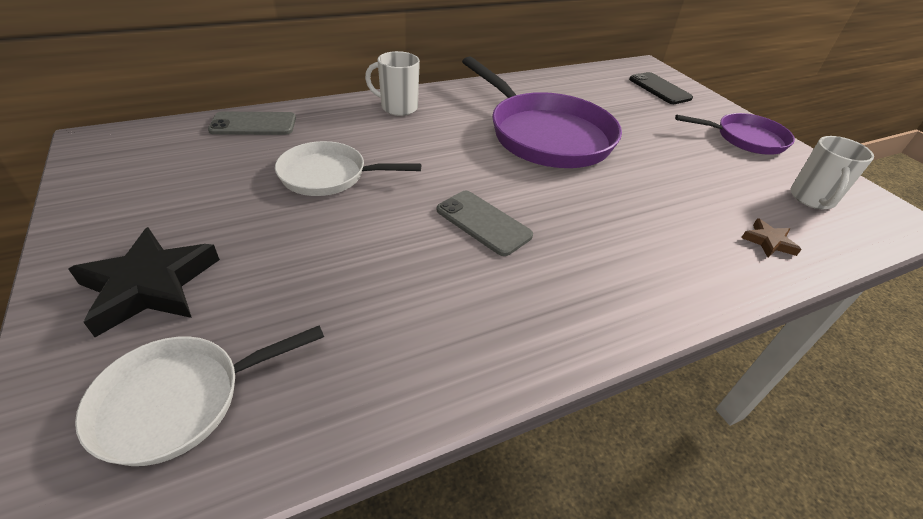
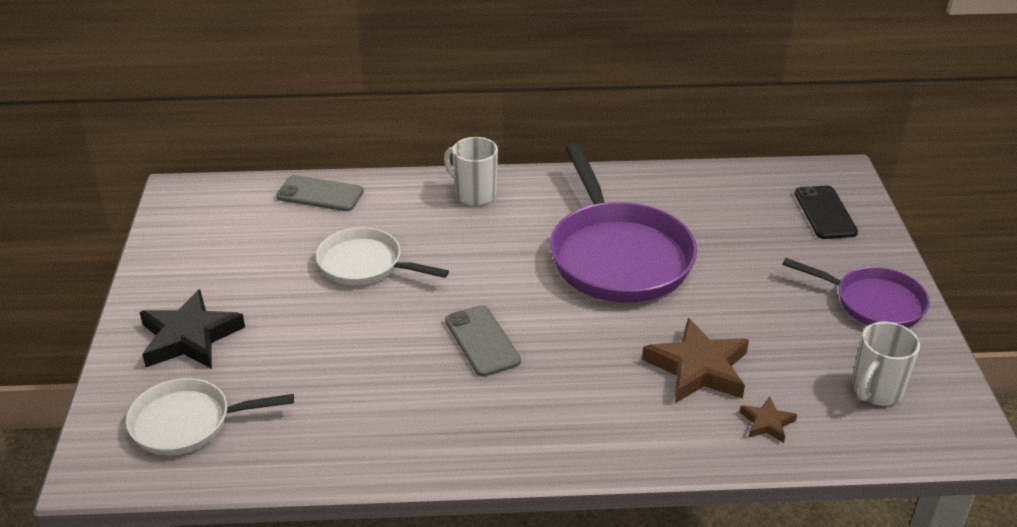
camera: 25 degrees right, 5 degrees down
none -> brown star [642,318,749,403]

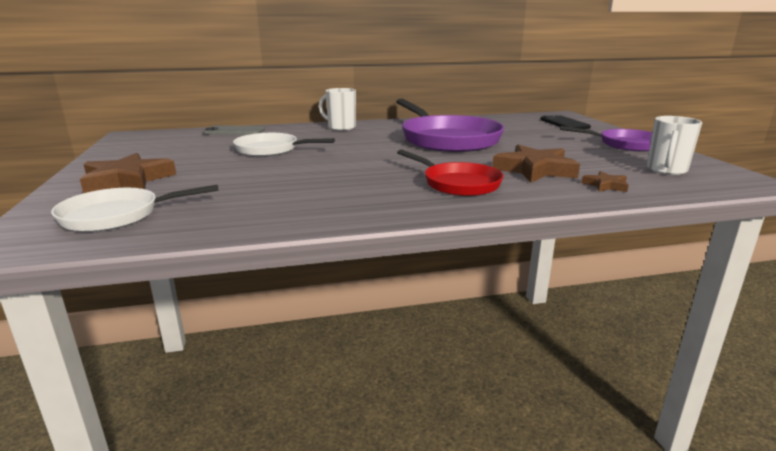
camera: 10 degrees left, 15 degrees down
black star [140,289,245,369] -> brown star [80,153,176,193]
grey phone [445,305,521,377] -> none
none -> red pan [397,149,504,196]

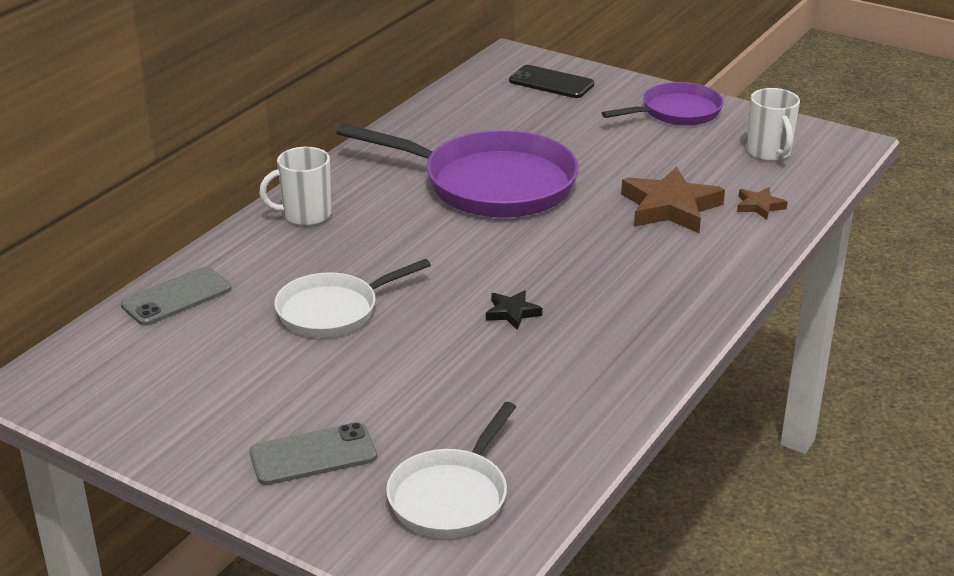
camera: 45 degrees left, 10 degrees up
brown star [80,153,176,193] -> grey phone [250,422,377,485]
red pan [397,149,504,196] -> none
none -> black star [486,290,542,330]

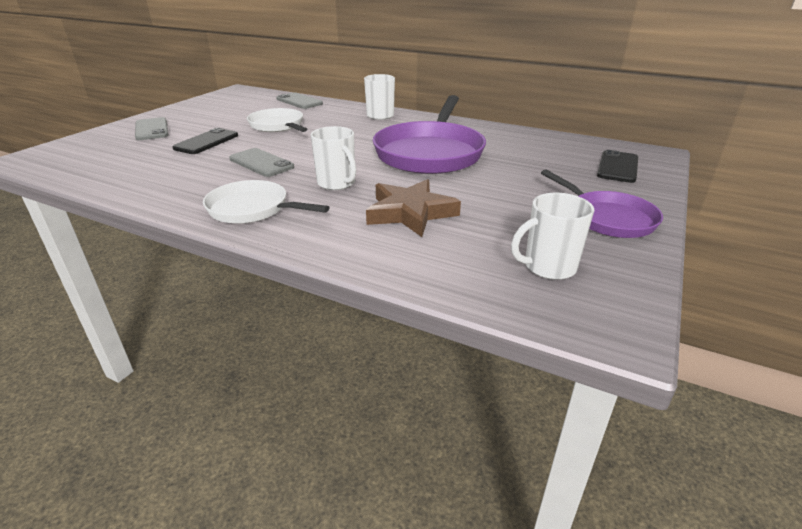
camera: 85 degrees right, 0 degrees up
white pan [386,402,516,538] -> white pan moved to [203,180,330,224]
black star [486,290,542,330] -> grey phone [229,148,294,177]
brown star [737,187,788,220] -> none
none -> black phone [173,128,238,154]
none -> white mug [311,126,356,190]

